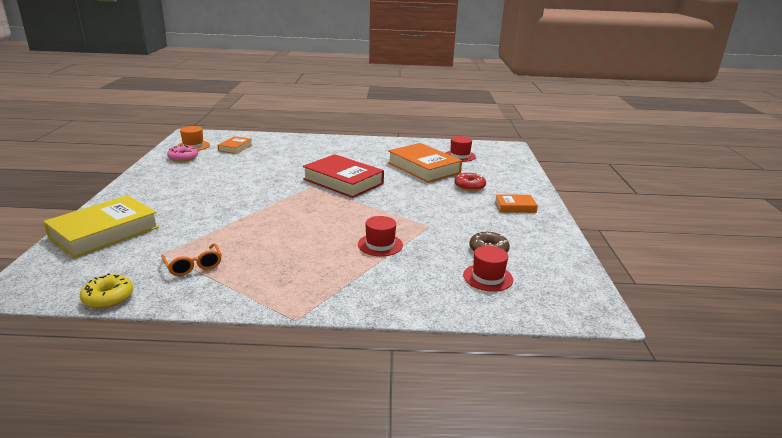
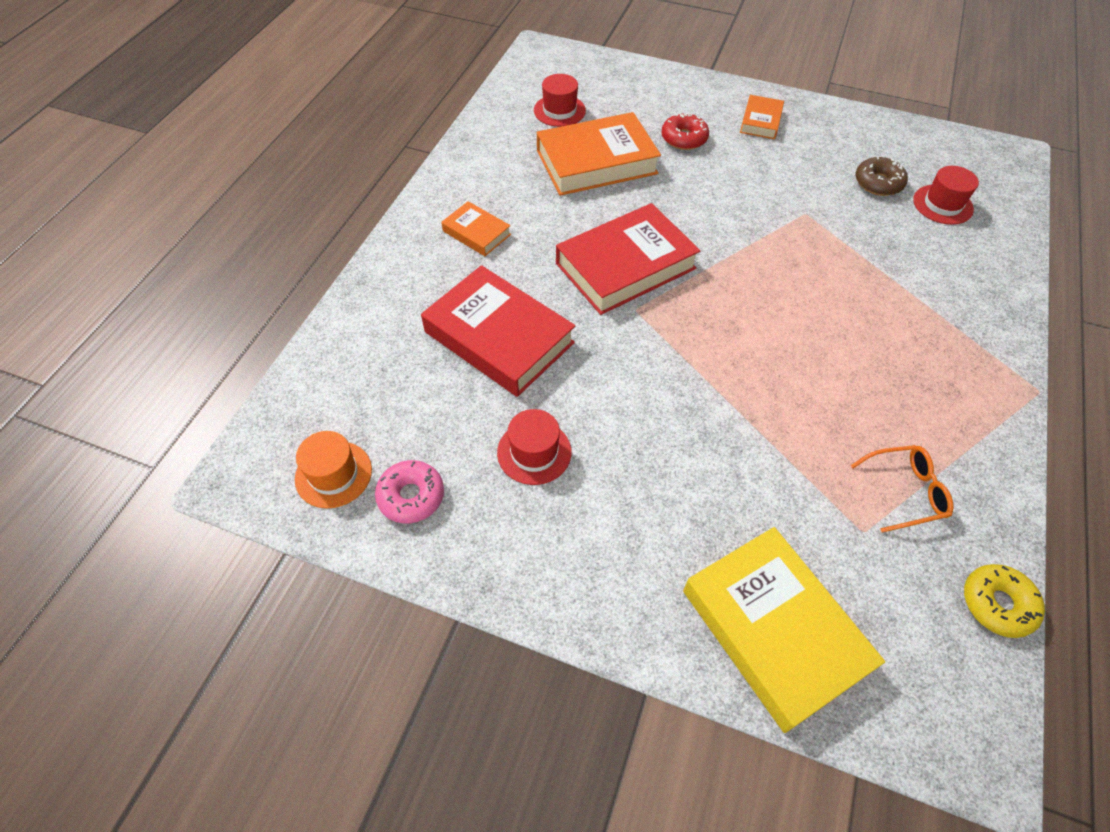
camera: 70 degrees left, 30 degrees up
orange book [218,136,253,154] -> orange book moved to [441,201,511,256]
red hat [358,216,403,256] -> red hat moved to [497,409,572,485]
none -> red book [421,265,575,397]

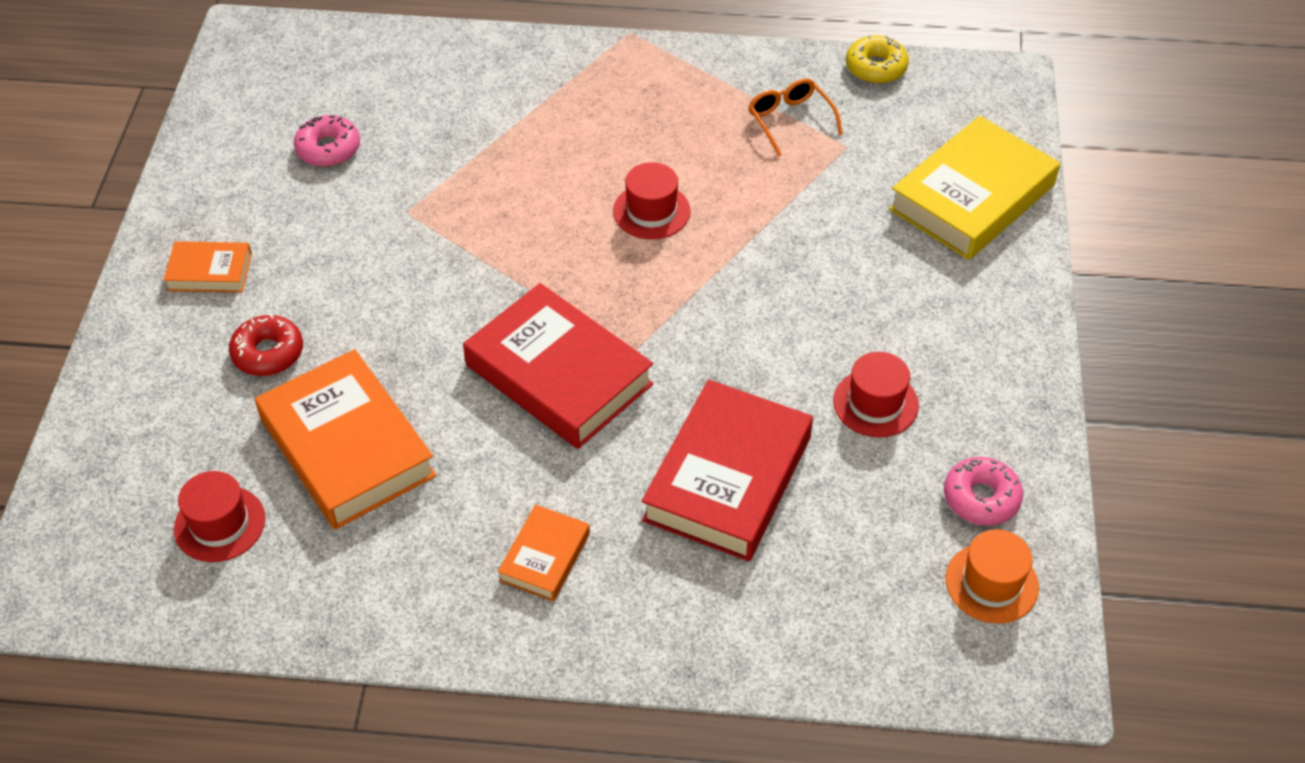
camera: 105 degrees left, 5 degrees down
brown donut [855,156,908,196] -> pink donut [294,115,360,167]
red hat [913,166,979,225] -> red hat moved to [613,162,691,239]

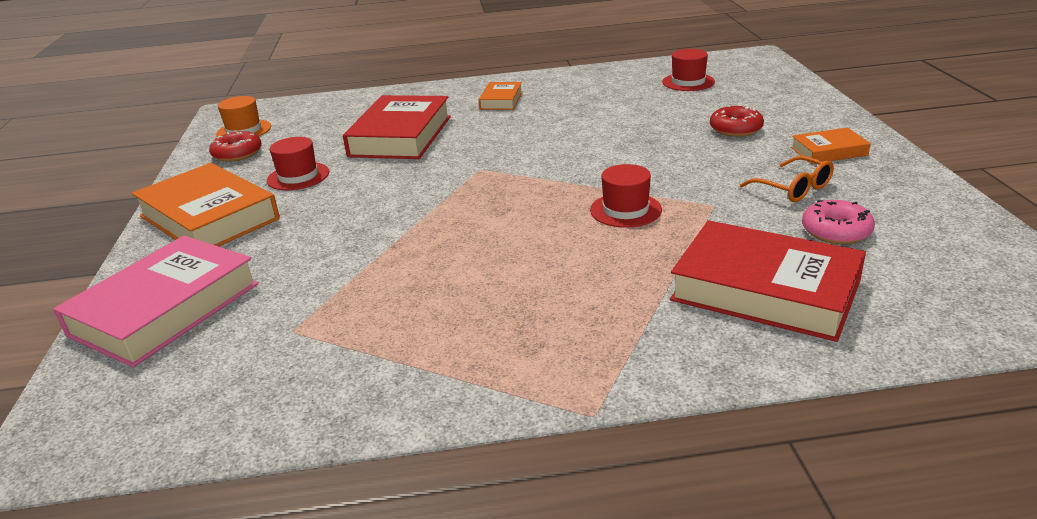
camera: 170 degrees right, 20 degrees down
orange book [255,349,437,530] -> orange book moved to [132,163,280,246]
red book [463,283,653,449] -> red book moved to [670,220,866,342]
red hat [613,162,691,239] -> red hat moved to [590,164,662,228]
orange glasses [748,78,843,157] -> orange glasses moved to [740,156,834,202]
yellow donut [846,35,909,84] -> none
yellow book [889,116,1060,260] -> pink book [53,236,259,367]
pink donut [944,457,1023,526] -> red donut [209,130,262,162]

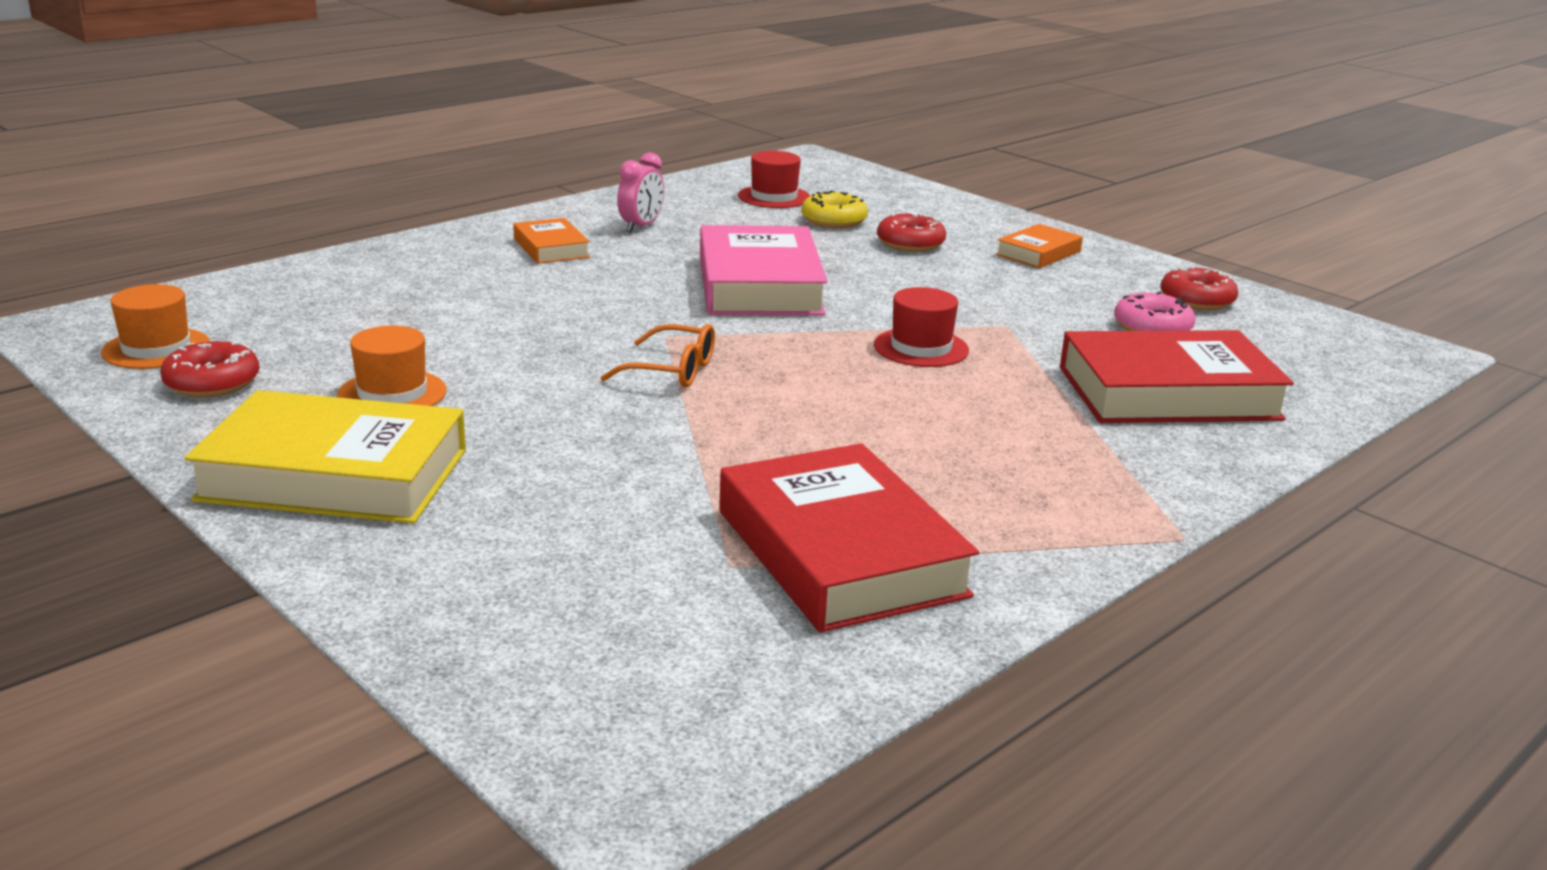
camera: 40 degrees left, 5 degrees down
pink book [53,236,259,367] -> pink book moved to [700,225,828,315]
orange book [132,163,280,246] -> yellow book [184,390,466,524]
red hat [267,137,330,190] -> orange hat [337,326,447,406]
red book [343,95,451,159] -> red book moved to [719,443,979,632]
orange glasses [740,156,834,202] -> orange glasses moved to [600,324,715,387]
none -> pink clock [617,152,664,232]
none -> yellow donut [801,190,868,228]
none -> red donut [1160,266,1238,310]

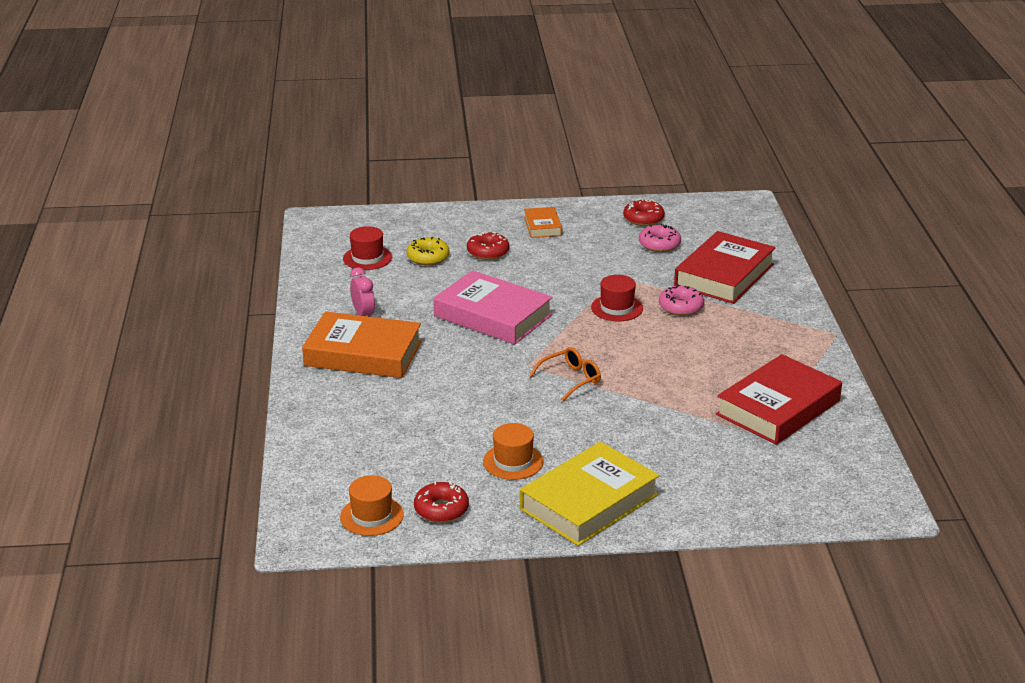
camera: 50 degrees left, 5 degrees up
orange book [513,218,590,264] -> orange book [302,311,422,378], size x1.98
red book [719,443,979,632] -> red book turned 60 degrees counterclockwise [716,354,842,445]
none -> pink donut [659,284,704,316]

